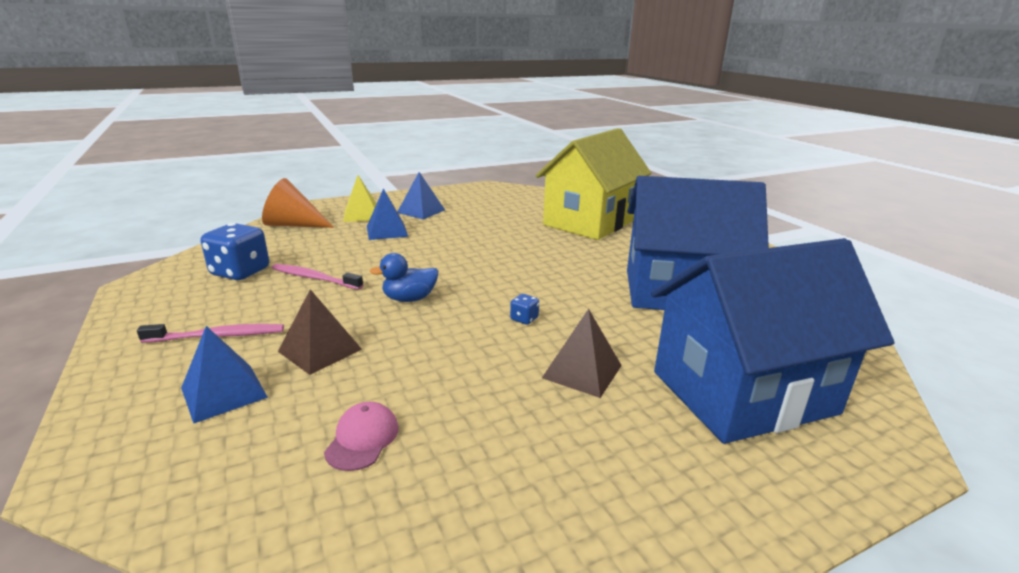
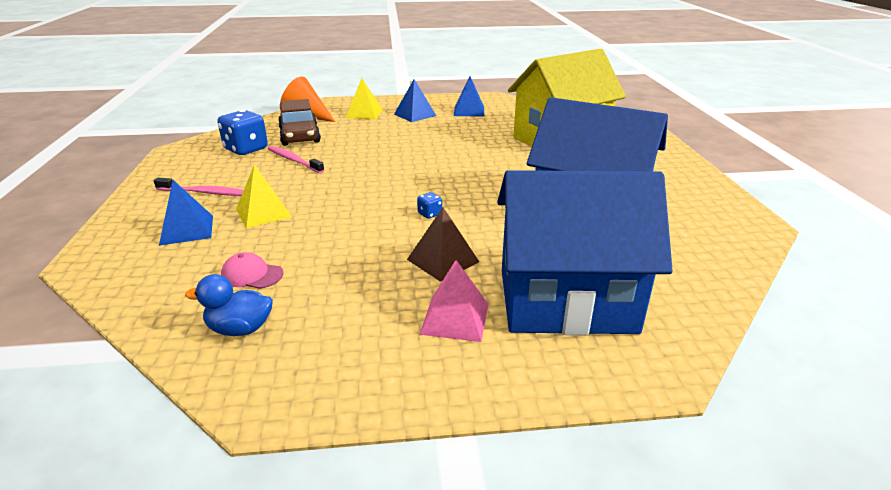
camera: 20 degrees right, 5 degrees up
brown pyramid [278,289,362,375] -> yellow pyramid [236,164,292,228]
pink cap [324,402,398,471] -> pink cap turned 105 degrees counterclockwise [221,252,283,289]
blue pyramid [367,188,408,240] -> blue pyramid moved to [454,76,484,117]
blue duck [369,253,438,302] -> blue duck moved to [185,274,273,336]
none -> brown car [278,99,321,146]
none -> pink pyramid [419,260,488,342]

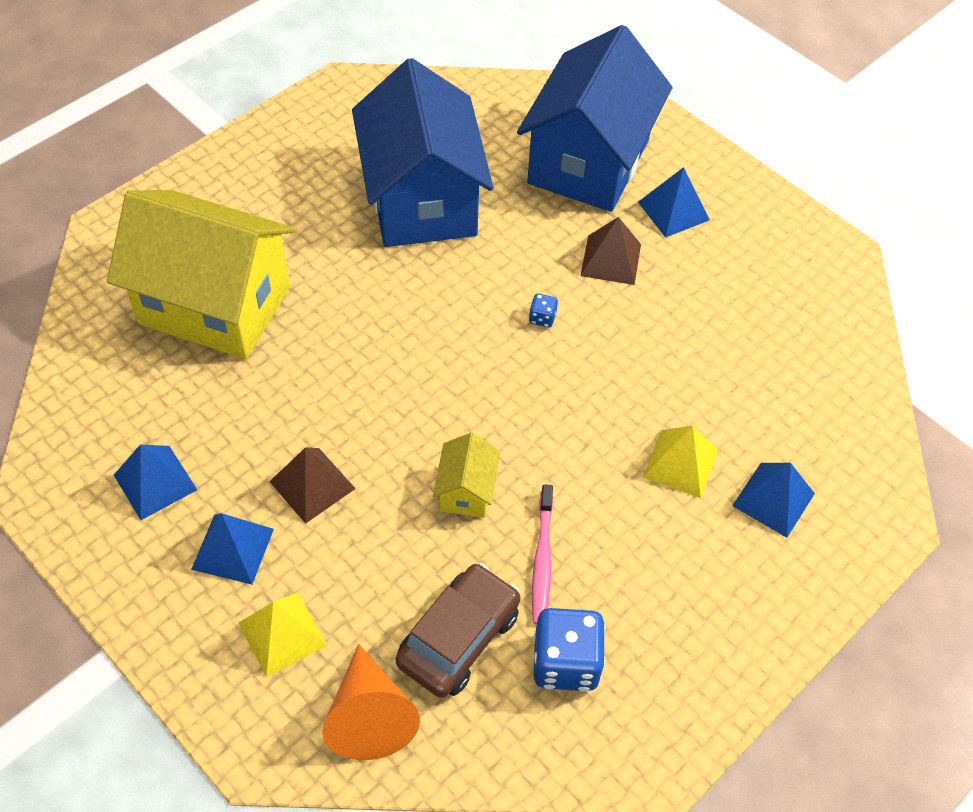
camera: 130 degrees left, 25 degrees up
pink toothbrush [154,178,244,196] -> none
blue duck [185,274,273,336] -> none
pink cap [221,252,283,289] -> none
pink pyramid [419,260,488,342] -> blue pyramid [638,167,710,238]
blue house [497,170,673,335] -> blue house turned 60 degrees clockwise [517,25,672,212]
none -> brown pyramid [269,447,356,524]
none -> yellow house [433,433,500,518]

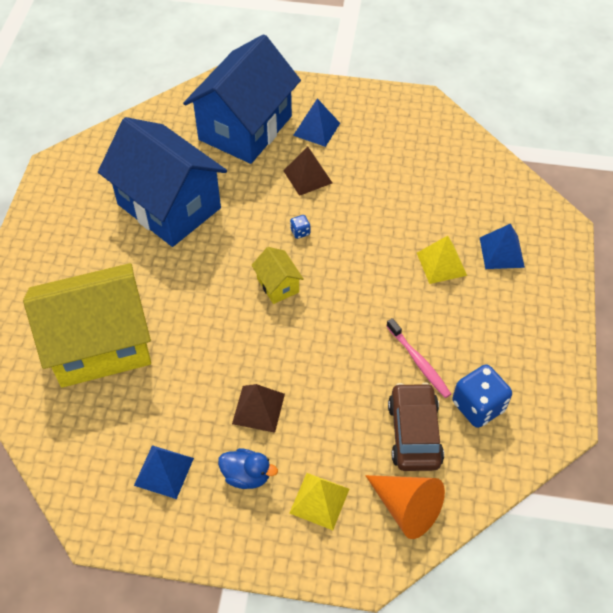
camera: 35 degrees left, 0 degrees up
blue pyramid [191,513,274,585] -> blue duck [218,448,278,489]
yellow house [433,433,500,518] -> yellow house moved to [251,247,304,304]
blue house [517,25,672,212] -> blue house turned 45 degrees clockwise [183,34,301,164]

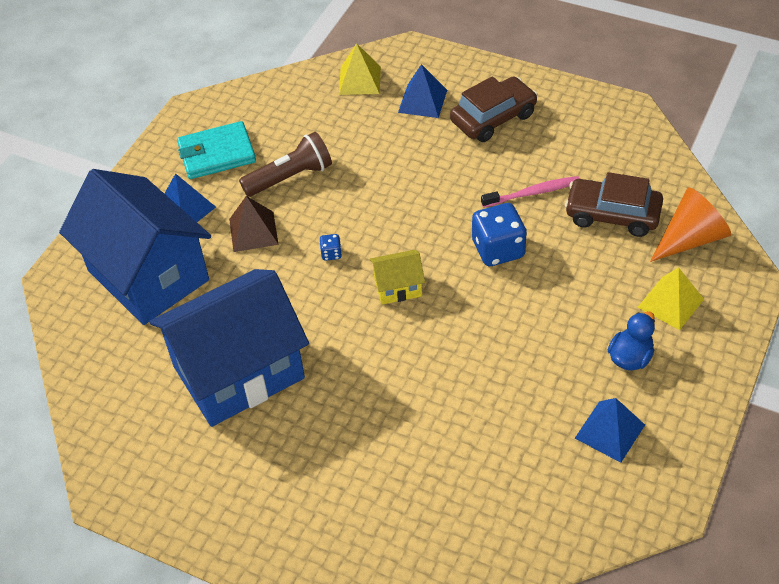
camera: 70 degrees left, 5 degrees down
yellow house [23,263,151,388] -> none
brown pyramid [232,384,285,433] -> none
yellow pyramid [417,236,467,284] -> yellow pyramid moved to [339,43,381,95]
blue dice [452,364,512,428] -> blue dice moved to [472,203,527,266]
none -> turquoise wallet [177,121,256,179]
none -> brown flashlight [239,132,332,197]
none -> brown car [450,76,538,142]

